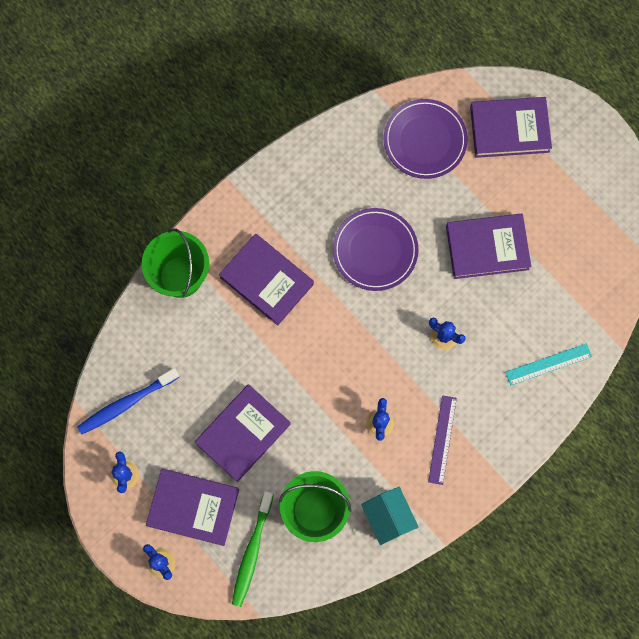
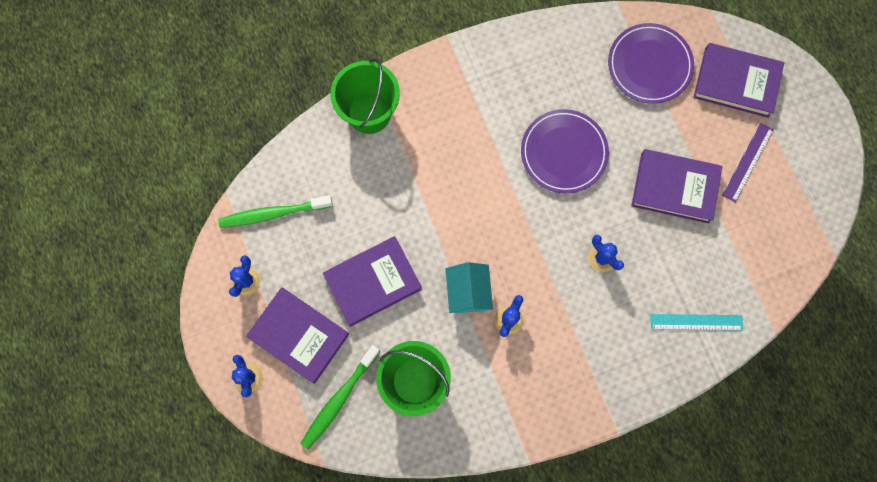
camera: 20 degrees right, 0 degrees up
blue toothbrush [77,368,179,434] -> green toothbrush [218,195,333,228]
purple book [219,234,314,326] -> none
turquoise house [361,487,418,545] -> turquoise house moved to [446,262,493,313]
purple ruler [428,395,457,485] -> purple ruler moved to [722,123,774,203]

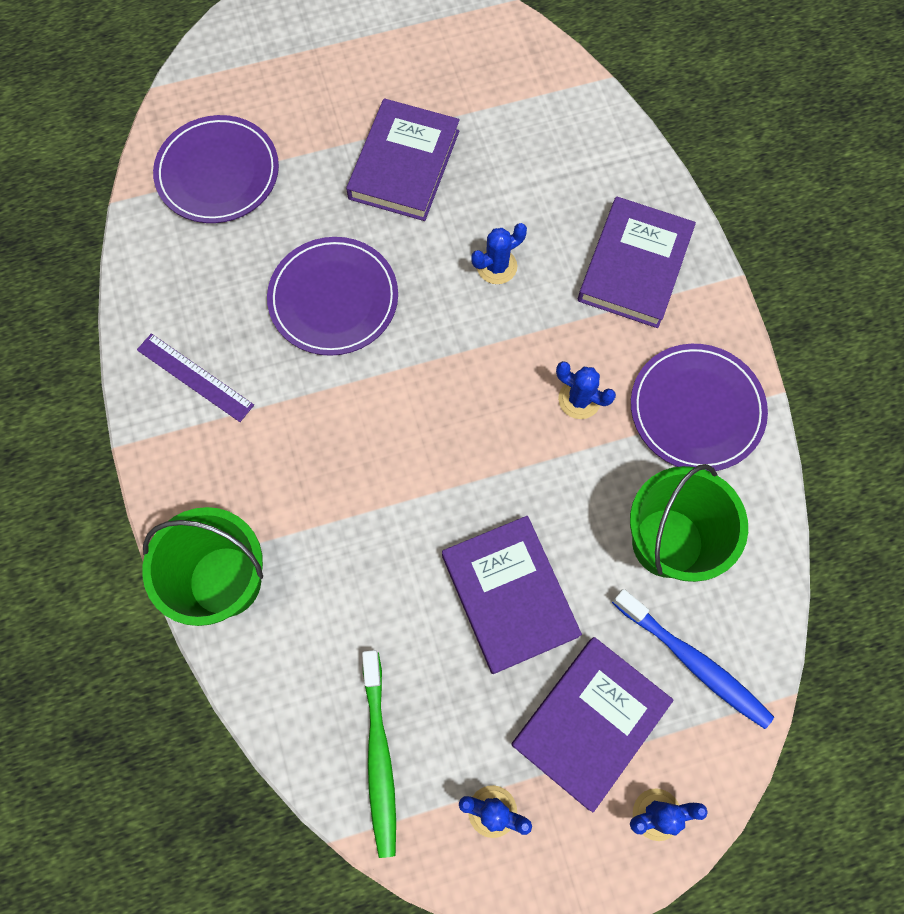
camera: 85 degrees left, 5 degrees down
green toothbrush [300,345,380,449] -> blue toothbrush [612,589,774,729]
turquoise house [446,262,493,313] -> none
turquoise ruler [651,314,743,331] -> none
purple book [693,43,784,118] -> purple book moved to [578,197,696,328]
purple ruler [722,123,774,203] -> purple ruler moved to [137,333,254,422]
none -> purple plate [631,344,768,472]

